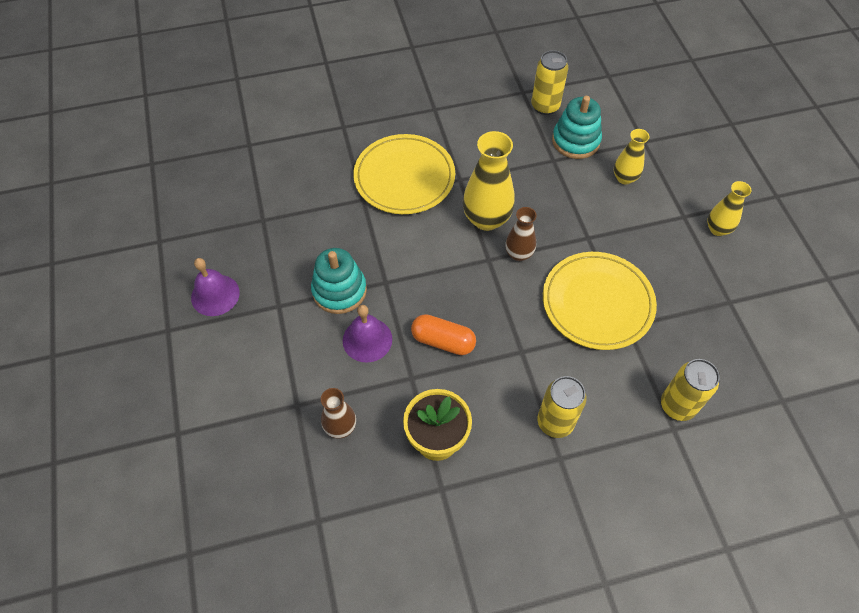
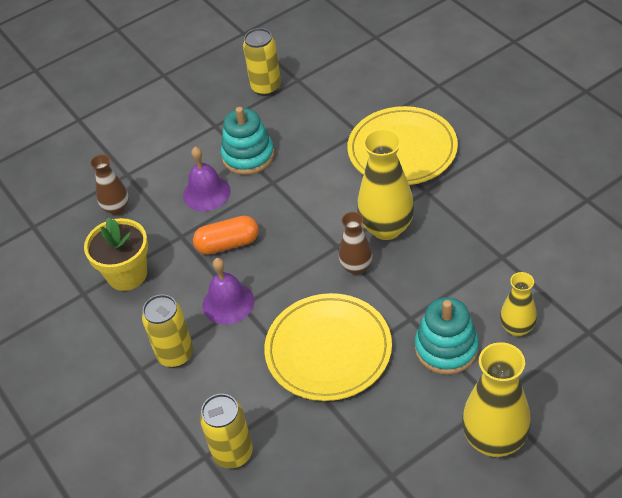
camera: 75 degrees right, 10 degrees down
purple bell [191,258,240,316] -> purple bell moved to [203,258,254,325]
orange capsule [411,314,476,355] -> orange capsule turned 75 degrees clockwise [193,216,259,255]
yellow can [532,50,568,115] -> yellow can moved to [243,28,281,96]
turquoise stacking toy [552,96,602,159] -> turquoise stacking toy moved to [415,297,479,375]
yellow vase [707,181,751,236] -> yellow vase [462,342,531,457], size x1.72

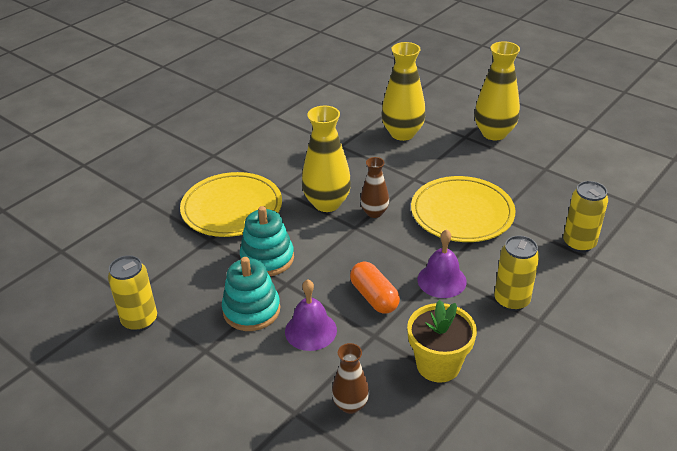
camera: 110 degrees left, 10 degrees down
turquoise stacking toy [415,297,479,375] -> turquoise stacking toy moved to [240,206,294,276]
yellow vase [500,272,537,336] -> yellow vase [382,42,426,141], size x1.72

